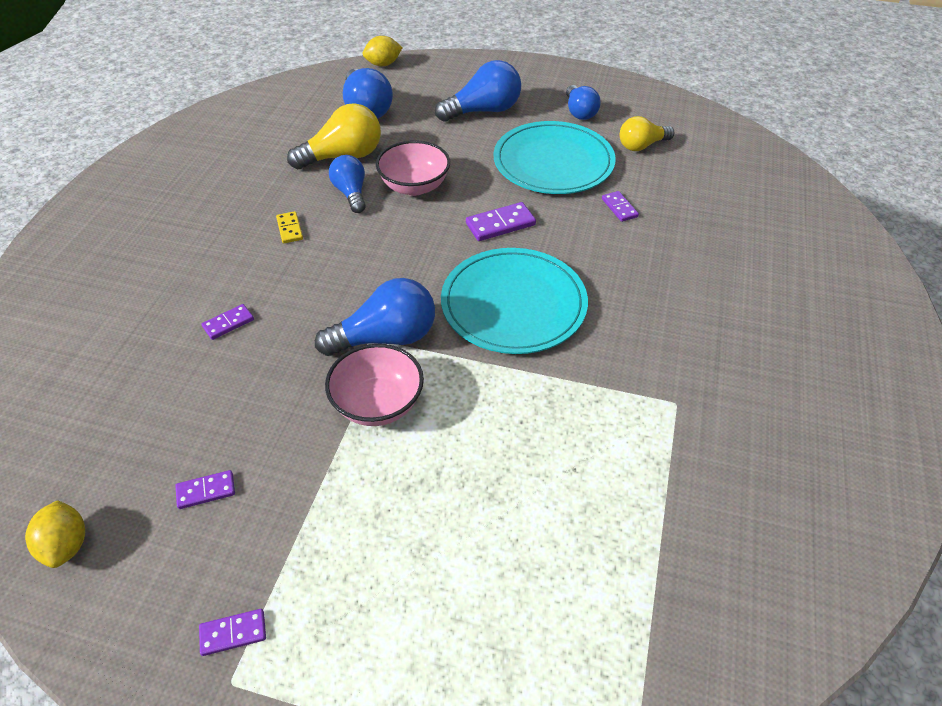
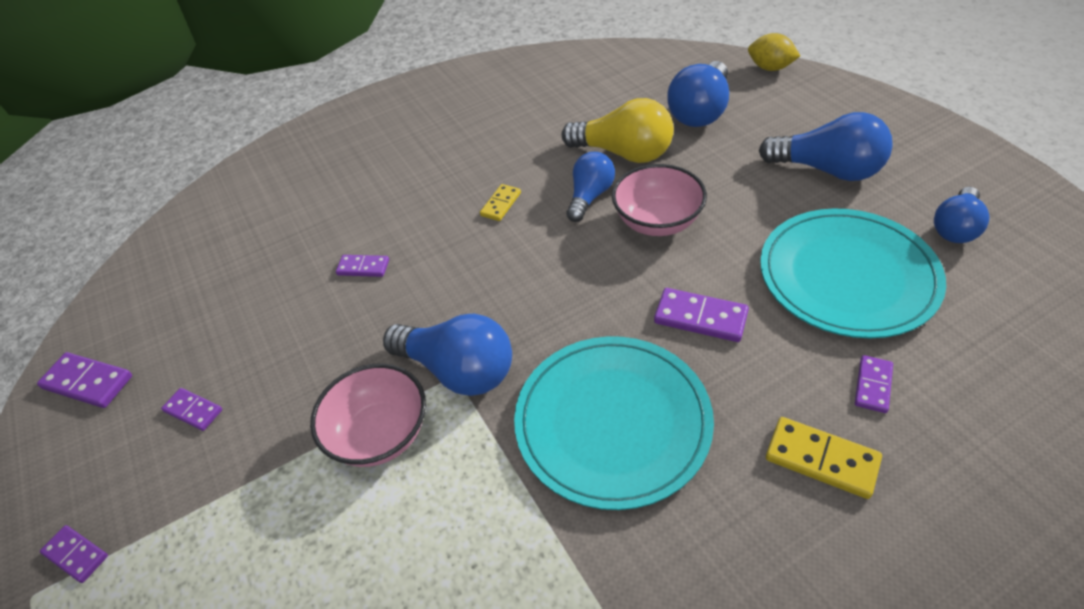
camera: 50 degrees right, 0 degrees up
yellow lemon [25,500,85,568] -> purple domino [37,352,132,408]
yellow light bulb [620,116,674,151] -> none
none -> yellow domino [766,417,882,499]

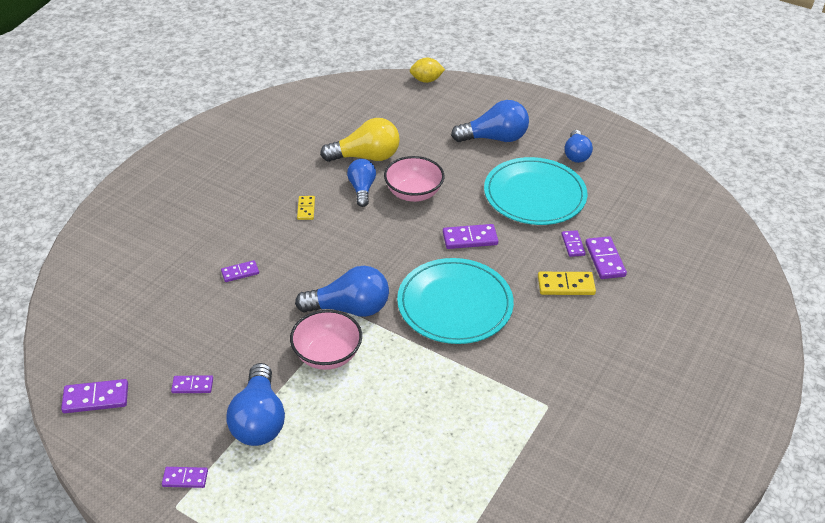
camera: 35 degrees left, 5 degrees down
blue light bulb [667,61,729,127] -> blue light bulb moved to [226,363,285,446]
none -> purple domino [585,236,627,279]

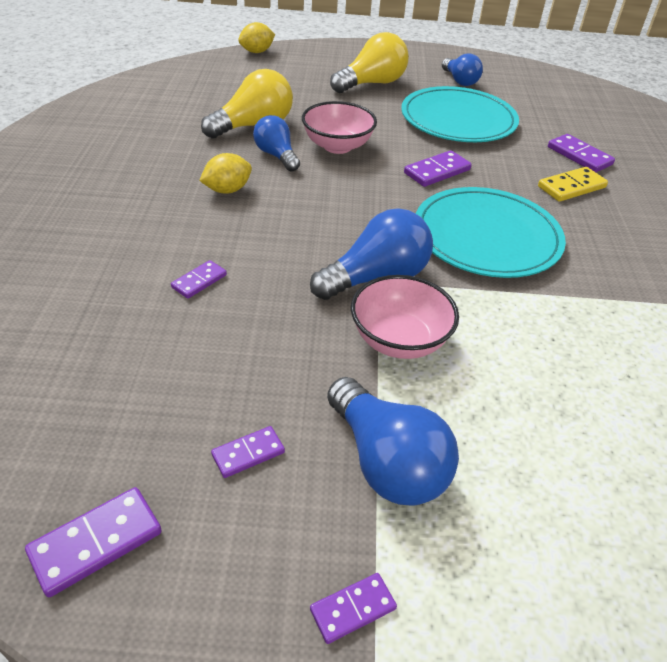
camera: 30 degrees left, 0 degrees up
yellow domino [297,196,315,220] -> yellow lemon [199,153,252,194]
blue light bulb [451,100,529,142] -> yellow light bulb [330,32,408,93]
purple domino [562,230,586,257] -> none

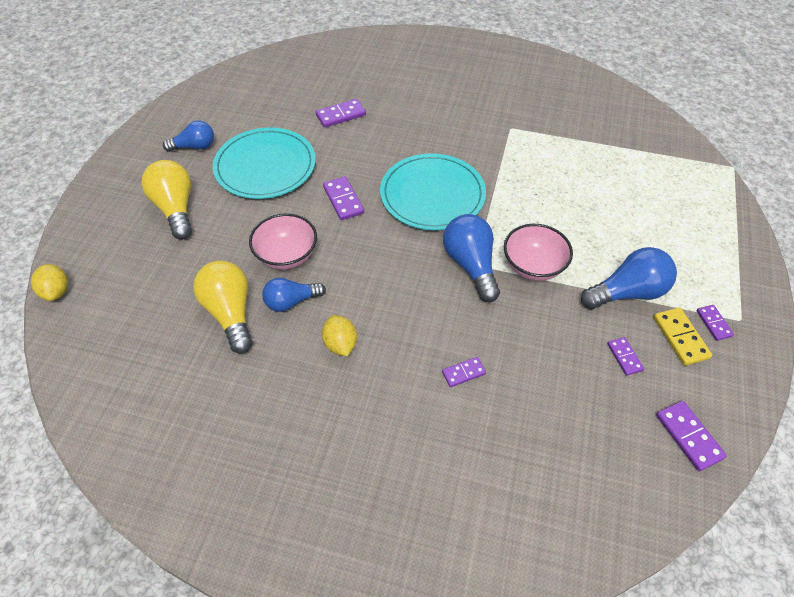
camera: 75 degrees left, 10 degrees up
purple domino [171,260,227,299] -> purple domino turned 75 degrees counterclockwise [442,357,486,387]
yellow domino [538,167,608,202] -> yellow domino moved to [653,307,712,366]

